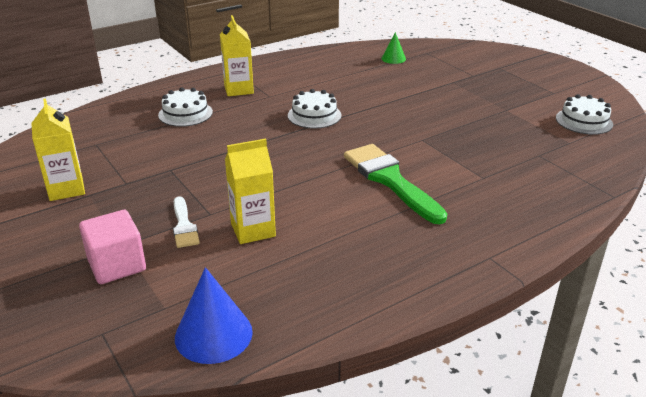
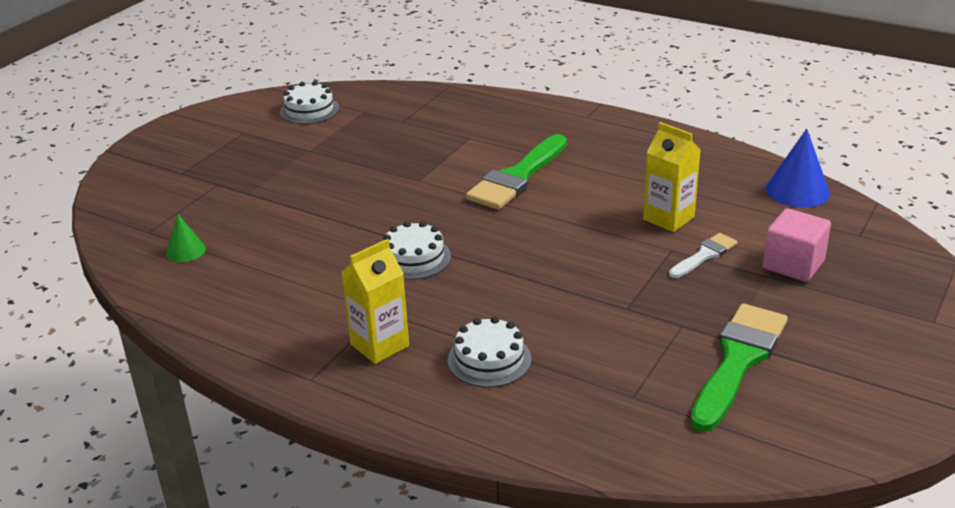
camera: 115 degrees left, 0 degrees up
yellow carton [31,98,85,201] -> green brush [690,303,788,432]

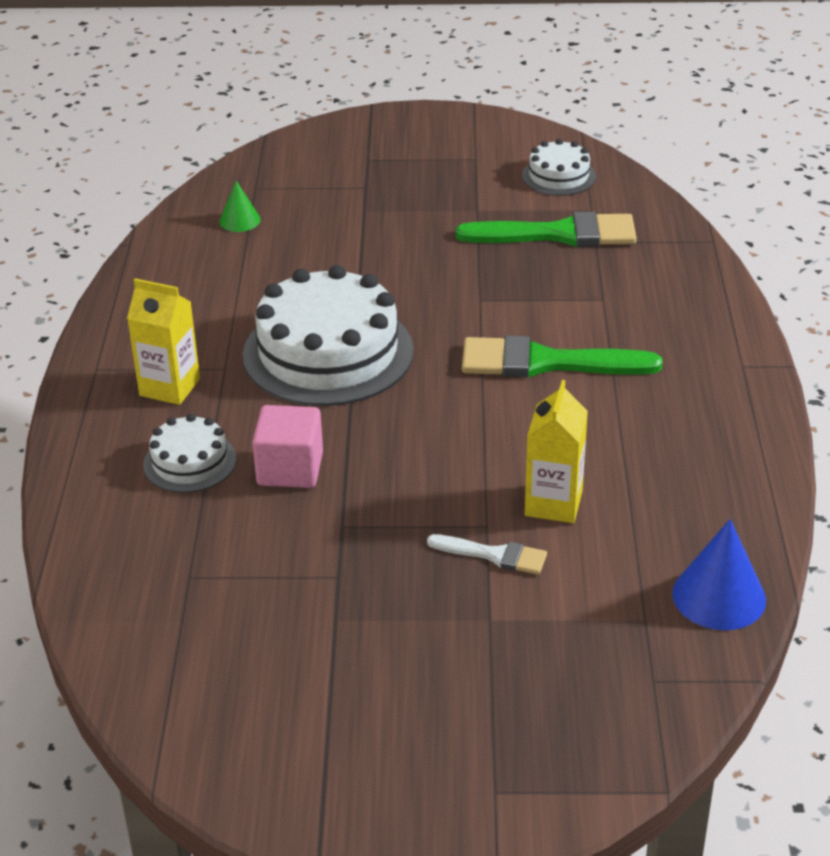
camera: 60 degrees right, 5 degrees up
white cake [383,221,451,280] -> white cake [243,265,414,406], size x2.00
green brush [690,303,788,432] -> green brush moved to [456,211,637,247]
pink cube [763,208,831,282] -> pink cube moved to [252,405,323,488]

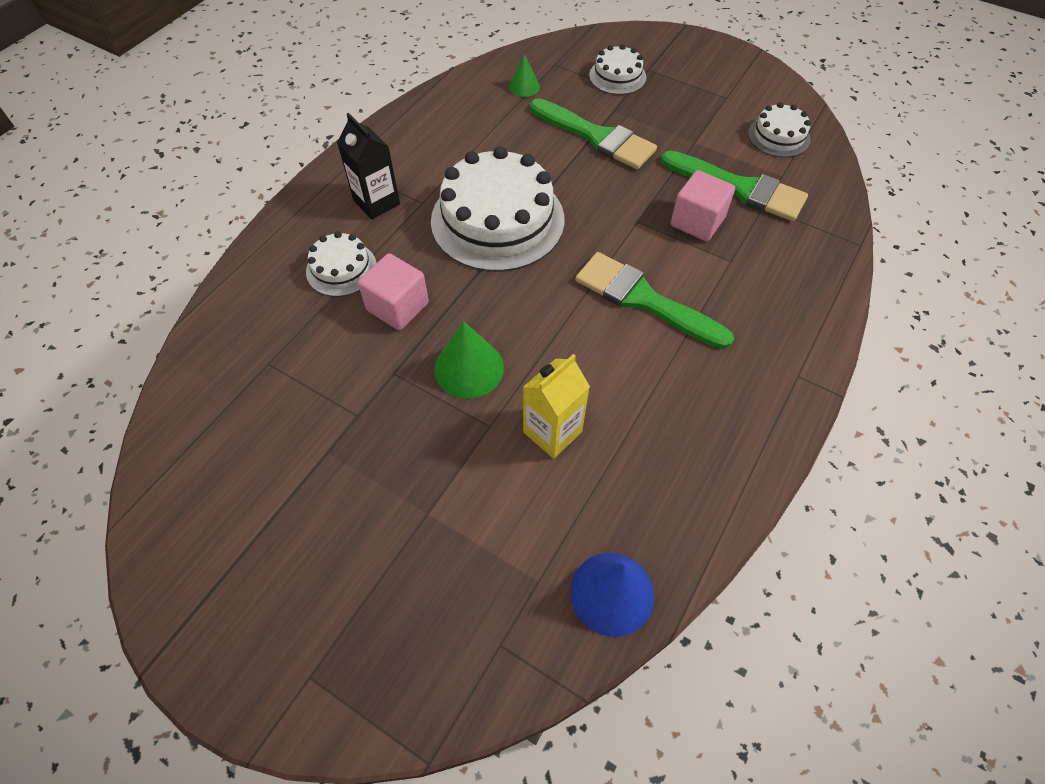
camera: 30 degrees right, 20 degrees up
yellow carton [127,278,200,405] -> black carton [337,113,400,219]
white brush [427,534,547,575] -> none
none -> green cone [434,321,504,398]
none -> green brush [530,98,657,169]
none -> white cake [589,44,646,95]
none -> pink cube [670,170,735,241]

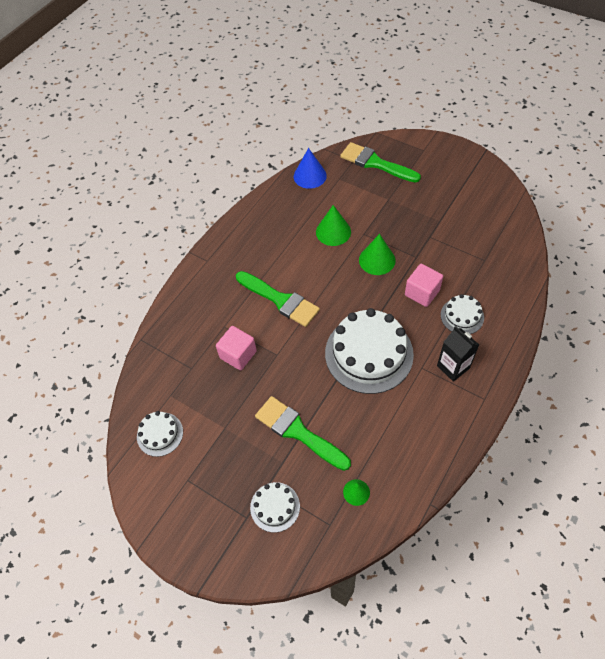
camera: 175 degrees left, 0 degrees up
yellow carton [523,354,590,459] -> green cone [316,205,351,246]
green brush [661,150,808,221] -> green brush moved to [340,142,421,183]

